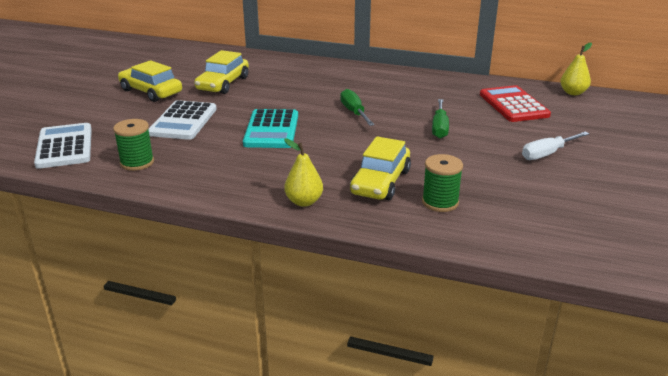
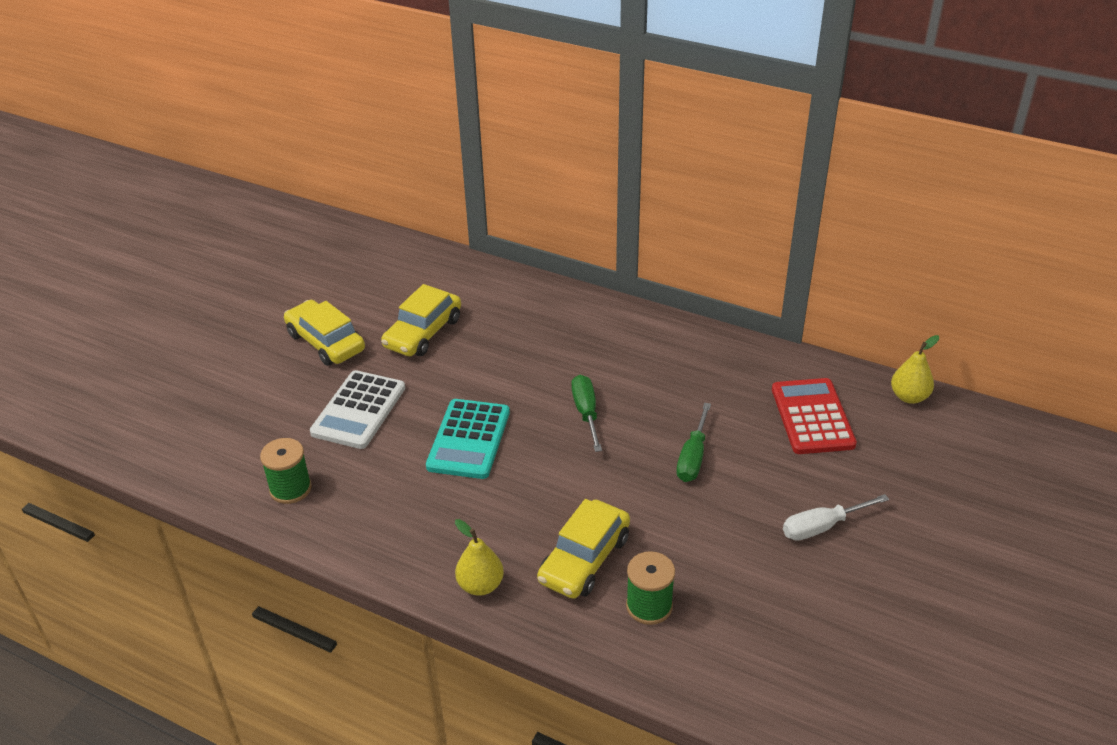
camera: 10 degrees right, 10 degrees up
white calculator [34,123,92,169] -> none

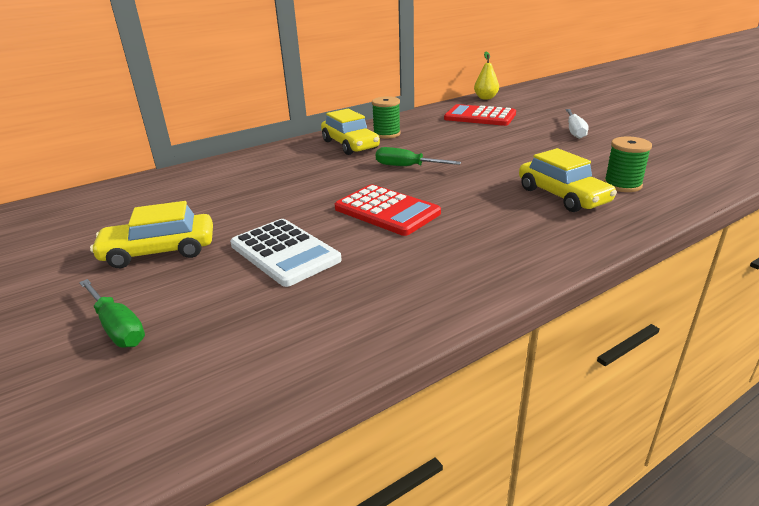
camera: 60 degrees left, 10 degrees down
green spool [260,438,312,504] -> green spool moved to [372,96,401,139]
yellow car [381,284,461,356] -> yellow car moved to [321,109,380,155]
turquoise calculator [426,399,510,479] -> red calculator [335,184,441,236]
yellow pear [455,519,504,596] -> none
green screwdriver [676,403,711,482] -> green screwdriver moved to [79,279,145,348]

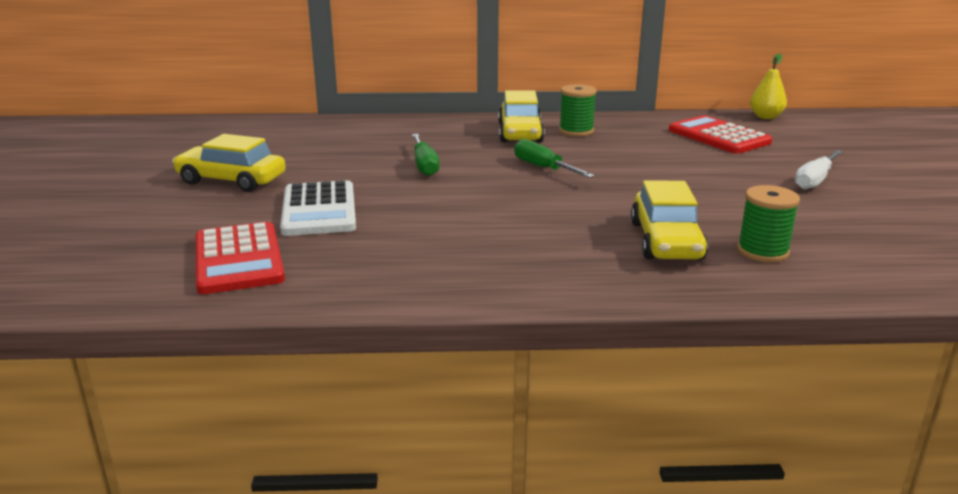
camera: 30 degrees right, 5 degrees down
green screwdriver [79,279,145,348] -> green screwdriver moved to [412,134,439,176]
red calculator [335,184,441,236] -> red calculator moved to [196,222,285,294]

